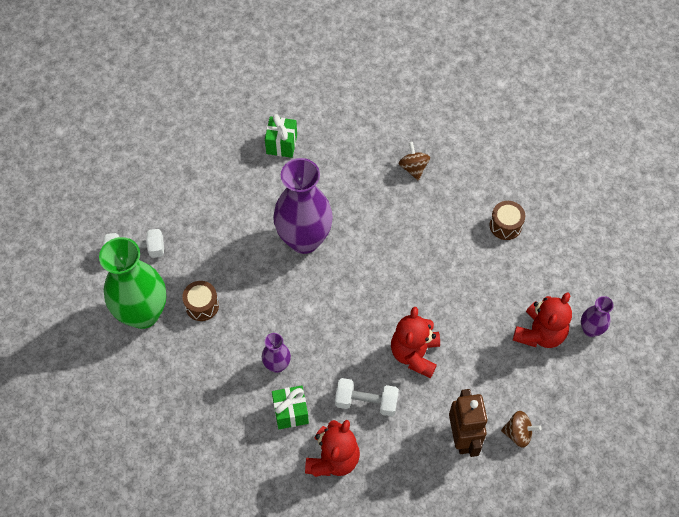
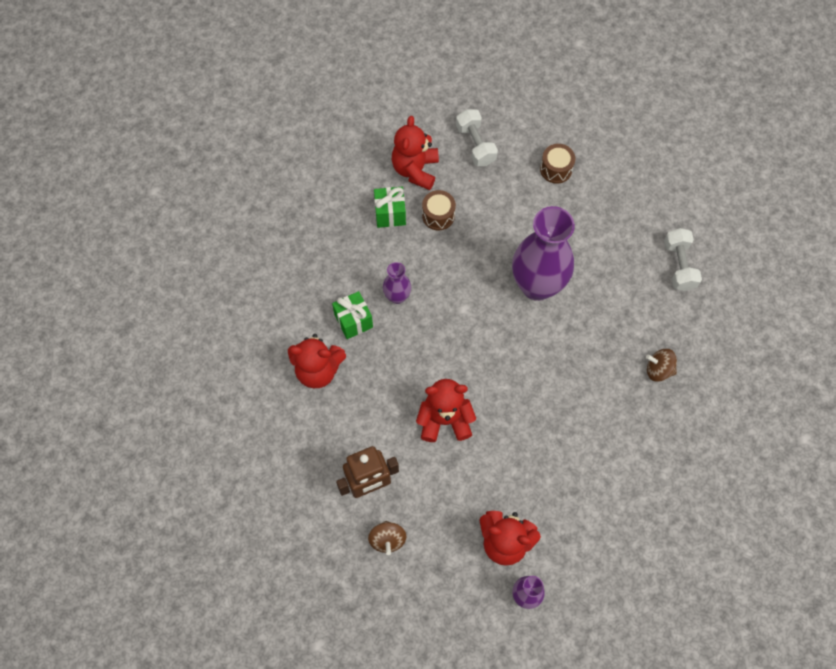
camera: 75 degrees right, 5 degrees up
green vase [99,237,166,329] -> red teddy bear [392,116,439,190]
green gift [265,114,297,158] -> green gift moved to [374,187,406,228]
white dumbbell [335,378,399,416] -> white dumbbell moved to [664,228,702,291]
brown spinning top [399,142,430,180] -> brown spinning top turned 135 degrees counterclockwise [646,349,677,382]
brown drum [490,201,525,240] -> brown drum moved to [540,144,575,184]

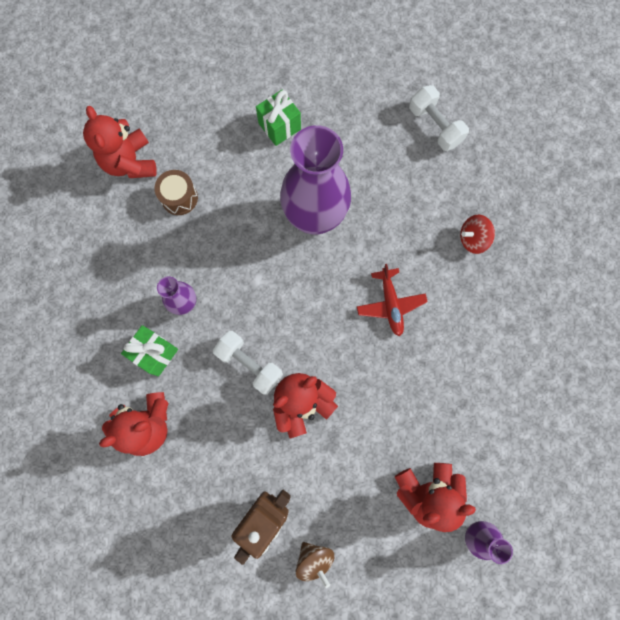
camera: 30 degrees left, 10 degrees up
green gift [374,187,406,228] -> green gift moved to [256,90,301,146]
white dumbbell [456,109,498,166] -> white dumbbell moved to [213,331,283,395]
brown drum [540,144,575,184] -> none
brown spinning top [646,349,677,382] -> red spinning top [460,215,495,254]
none -> red plane [357,264,428,336]

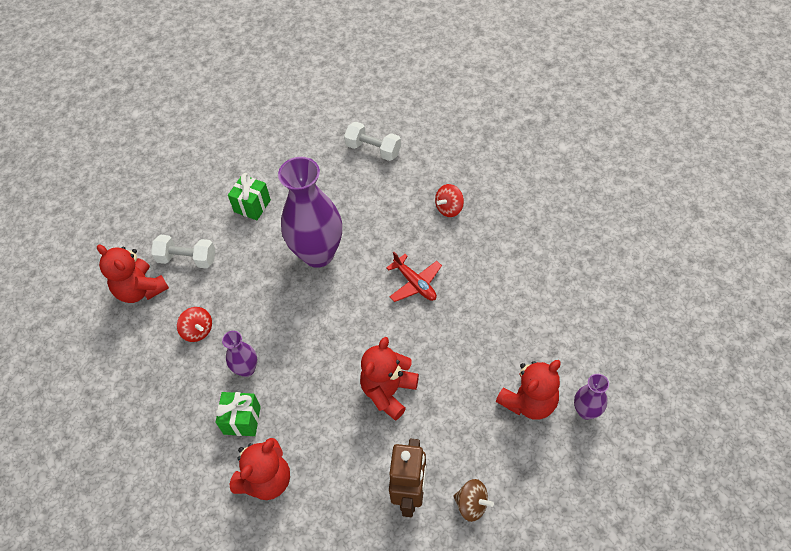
camera: 25 degrees left, 20 degrees down
brown drum [154,170,198,215] -> none
white dumbbell [213,331,283,395] -> white dumbbell moved to [151,235,215,269]
none -> red spinning top [177,307,212,342]

